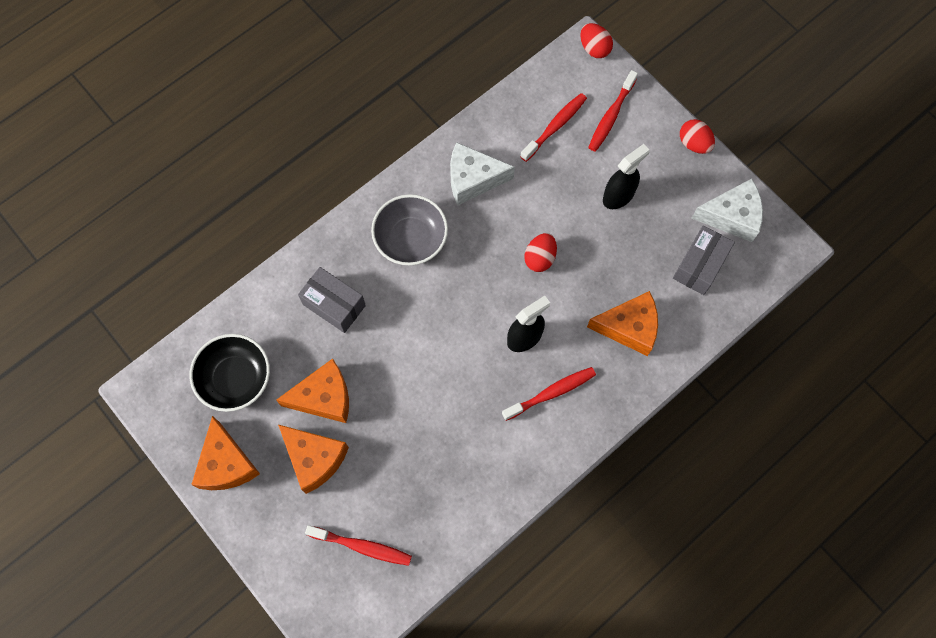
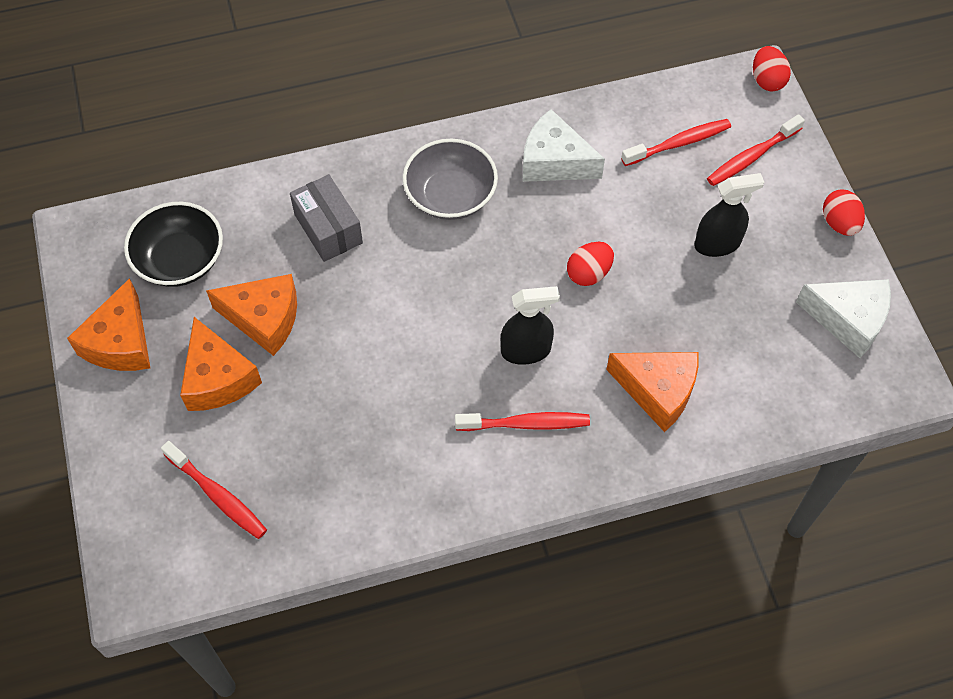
camera: 25 degrees right, 10 degrees down
grey box [673,225,735,295] -> none

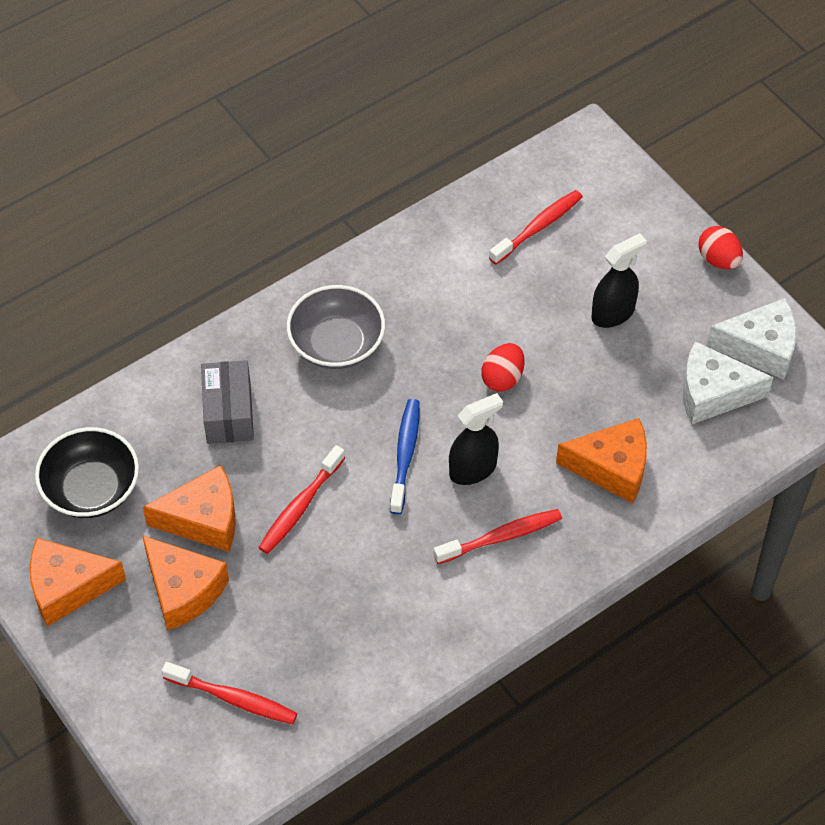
camera: 20 degrees left, 5 degrees down
orange cheese [67,278,150,371] -> orange cheese turned 90 degrees clockwise [29,538,126,627]
grey box [290,175,363,262] -> grey box turned 45 degrees clockwise [201,360,254,444]
white cheese [522,109,605,182] -> white cheese moved to [683,341,773,424]
red toothbrush [707,114,805,186] -> red toothbrush moved to [258,445,345,554]
red egg [753,46,791,91] -> none
none -> blue toothbrush [390,399,420,514]

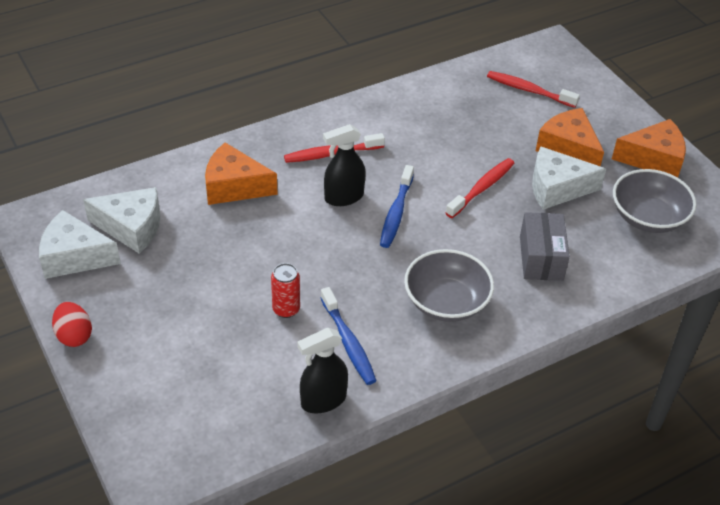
camera: 175 degrees left, 10 degrees down
black bowl [35,427,139,518] -> grey bowl [613,169,697,233]
orange cheese [143,465,236,552] -> white cheese [532,147,606,210]
red egg [481,343,525,392] -> none
red toothbrush [489,190,583,265] -> none
black spray bottle [591,233,647,328] -> black spray bottle moved to [297,328,348,414]
none -> red can [271,263,300,318]
none -> blue toothbrush [320,287,377,385]

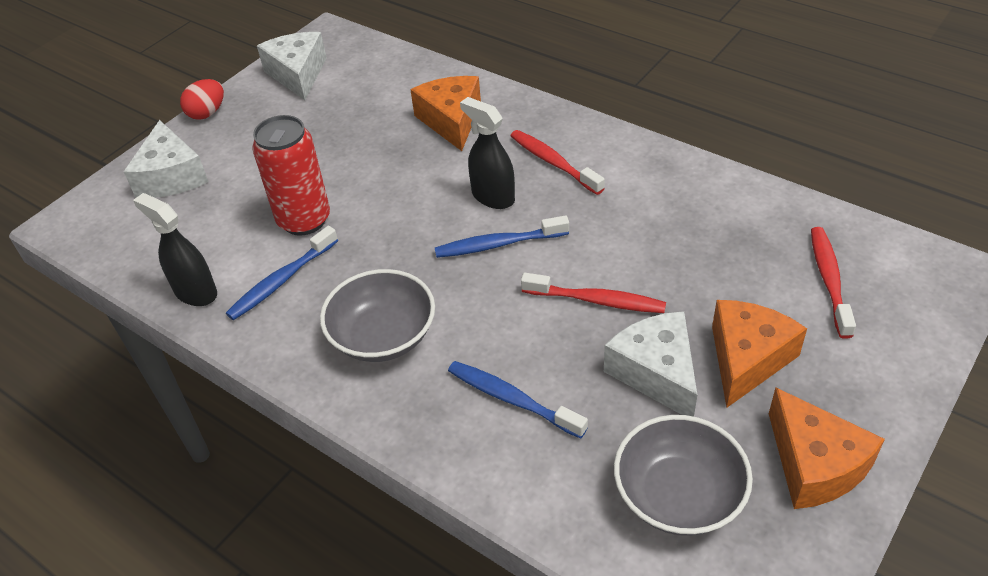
camera: 70 degrees right, 0 degrees up
white cheese [83,187,160,254] -> white cheese moved to [124,120,209,198]
red can [271,263,300,318] -> red can [252,115,330,236], size x1.79
grey box [520,212,570,281] -> blue toothbrush [448,361,588,438]

